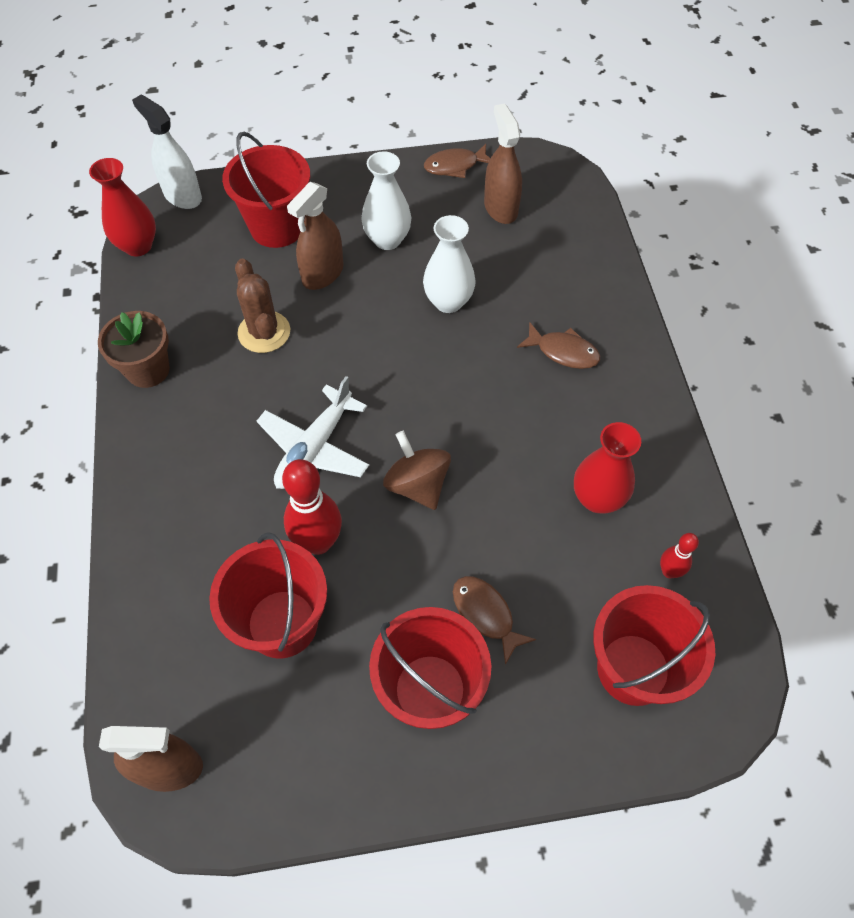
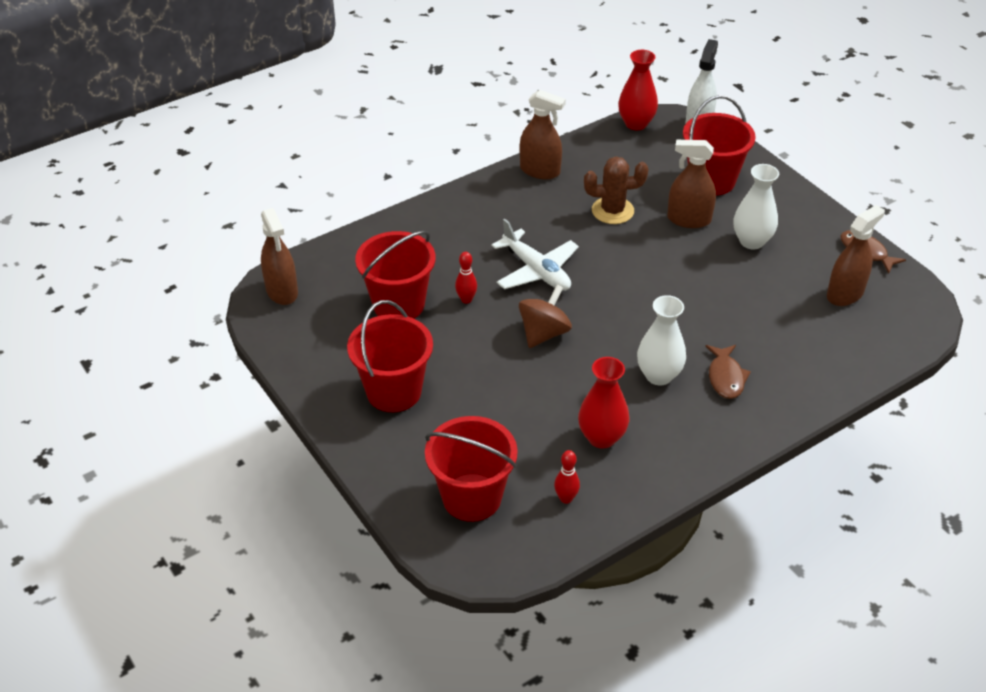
camera: 65 degrees right, 15 degrees down
brown flower pot [98,311,170,388] -> brown spray bottle [520,90,566,179]
brown cactus [235,259,290,353] -> brown cactus turned 45 degrees clockwise [584,157,648,224]
white plane [257,376,369,489] -> white plane turned 135 degrees counterclockwise [491,219,579,291]
red bowling pin [282,459,342,555] -> red bowling pin [455,252,477,304], size x0.53
white vase [423,215,476,313] -> white vase moved to [637,295,686,386]
brown fish [453,576,537,665] -> none

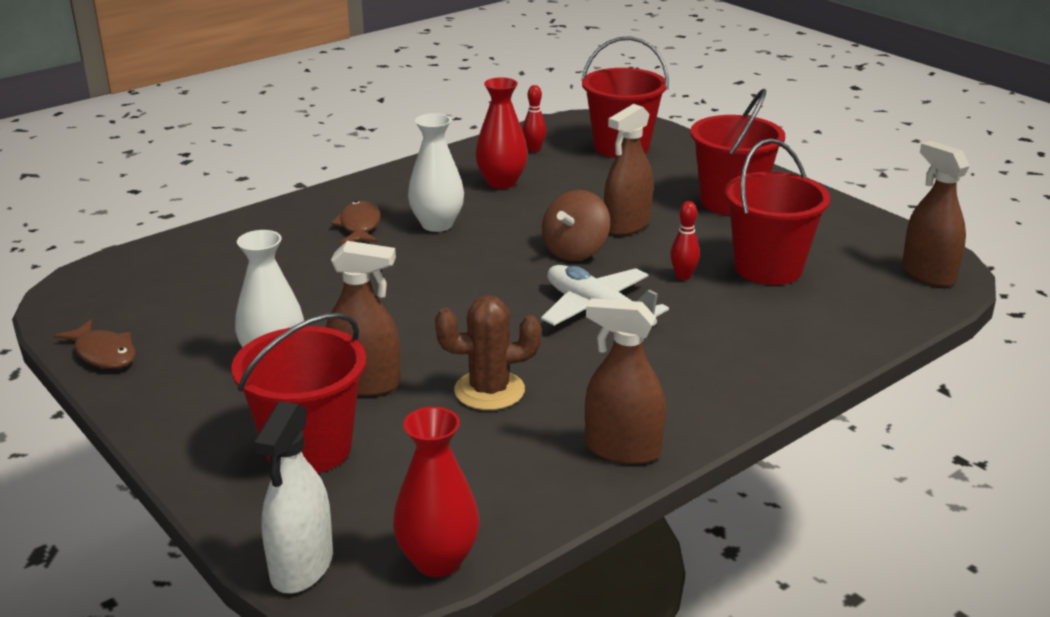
camera: 175 degrees right, 15 degrees down
brown spray bottle [827,205,885,306] -> brown spray bottle moved to [604,104,653,236]

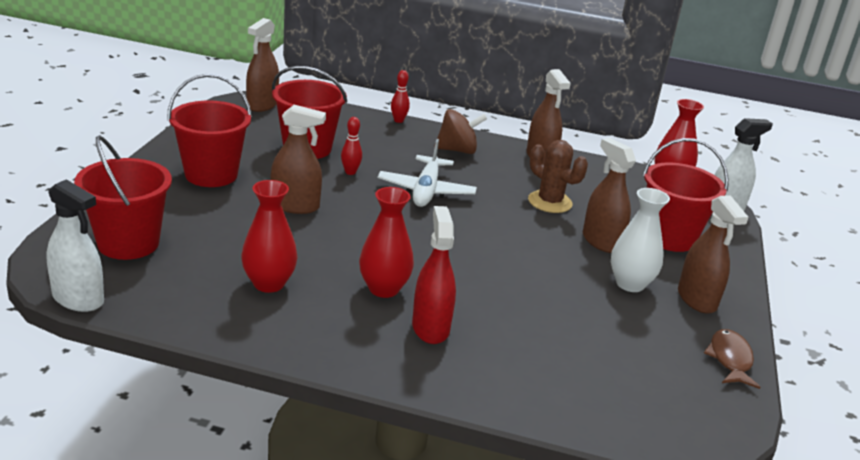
camera: 130 degrees left, 0 degrees up
brown fish [331,201,381,244] -> red spray bottle [412,206,456,344]
white vase [408,113,464,232] -> red vase [359,187,414,298]
red bowling pin [523,85,546,152] -> red bowling pin moved to [391,70,410,123]
brown spinning top [542,190,610,261] -> brown spinning top moved to [434,109,487,154]
none -> white spray bottle [46,179,104,312]
none -> brown spray bottle [678,195,748,314]

